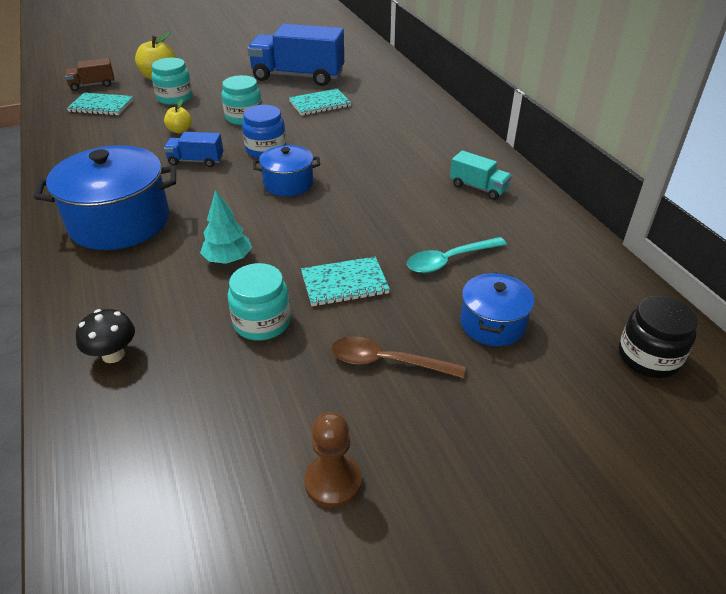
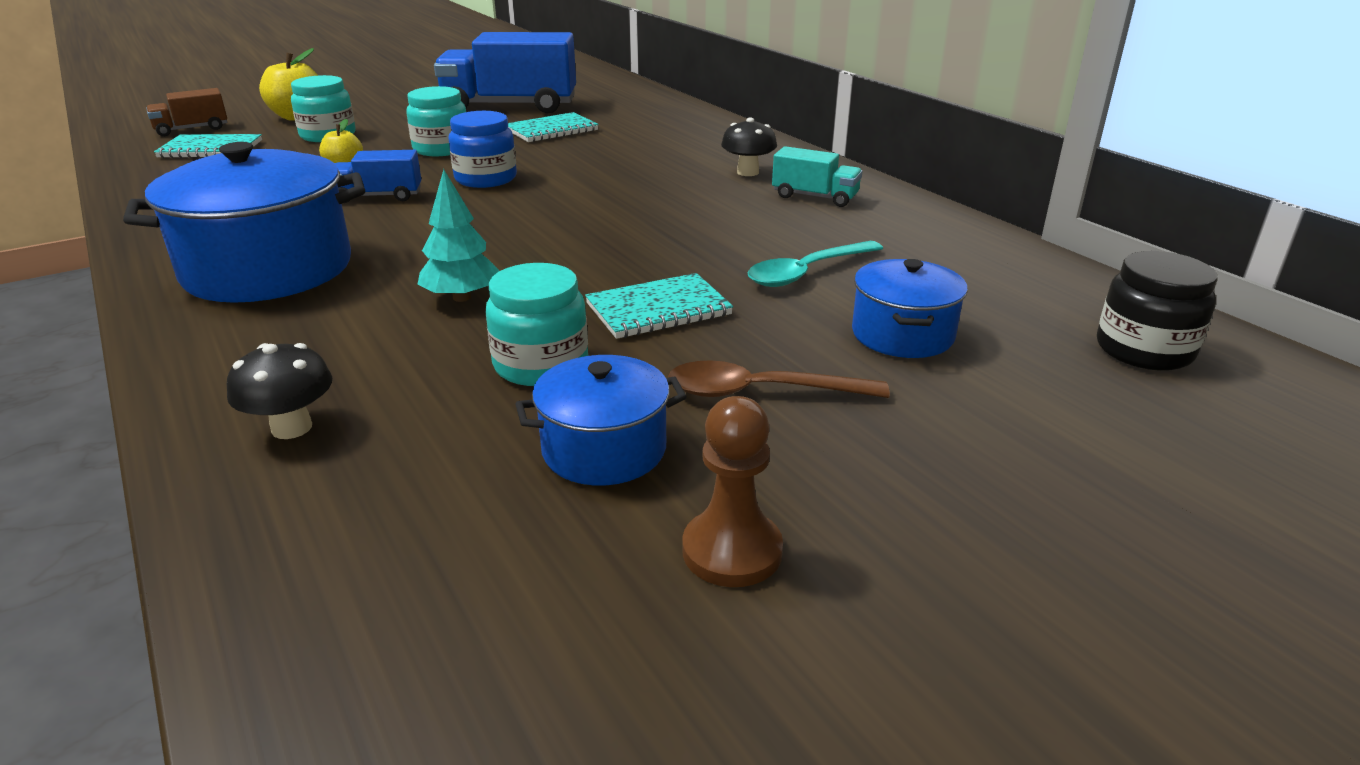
camera: 10 degrees left, 10 degrees down
blue pot [253,145,320,196] -> blue pot moved to [516,355,687,485]
none -> black mushroom [721,118,777,176]

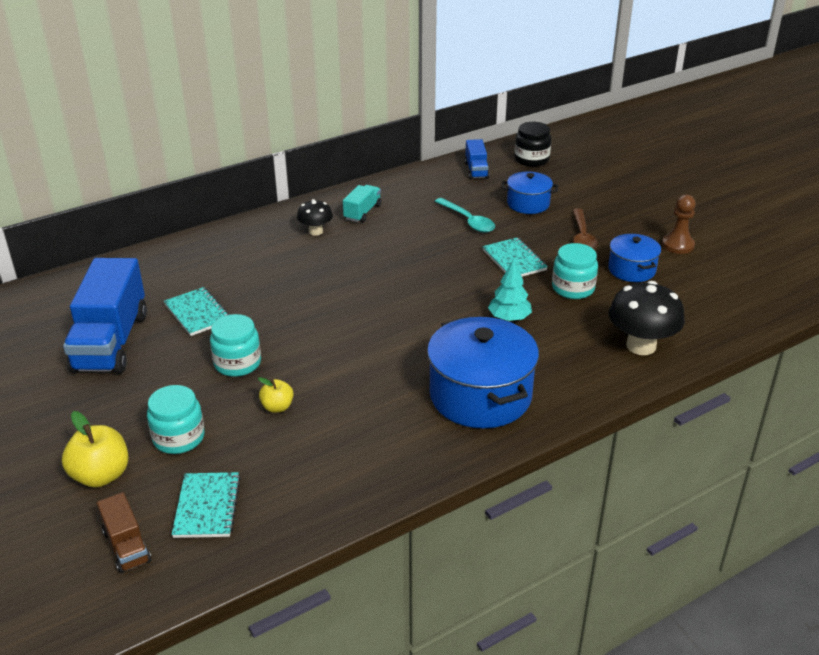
camera: 90 degrees left, 5 degrees up
black mushroom [227,343,332,439] -> black mushroom [609,281,685,355], size x1.75
blue truck [335,150,421,203] -> blue truck moved to [465,139,489,179]
blue jar [448,111,517,188] -> none

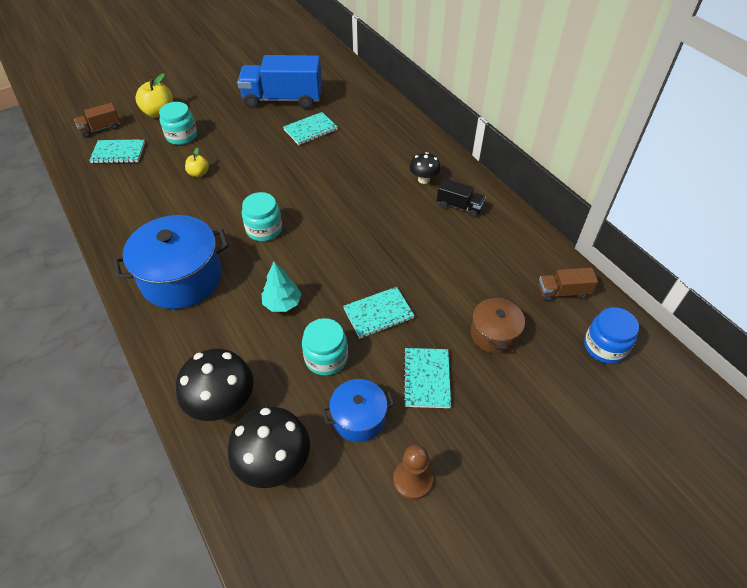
camera: 90 degrees right, 15 degrees up
turquoise jar [210,314,261,377] -> turquoise jar moved to [242,192,282,241]
turquoise truck [343,185,381,222] -> black truck [437,178,486,218]
turquoise spoon [435,198,495,232] -> none
blue truck [465,139,489,179] -> brown truck [538,267,598,302]
blue pot [501,171,558,214] -> brown pot [471,296,525,354]
black jar [515,122,551,167] -> blue jar [584,307,639,364]
brown spoon [573,208,598,250] -> turquoise notebook [403,348,451,408]
none -> black mushroom [228,407,310,488]

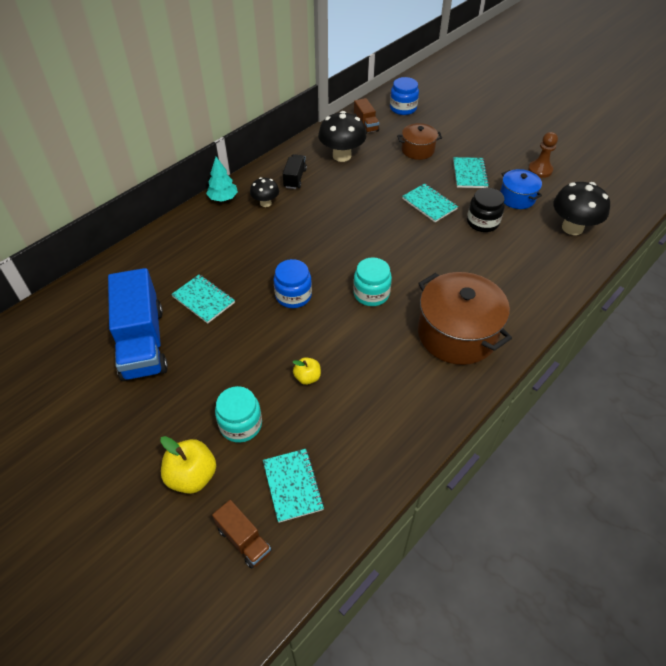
camera: 105 degrees left, 0 degrees up
blue pot [113,215,229,309] -> brown pot [418,272,512,365]
black mushroom [176,349,254,421] -> black mushroom moved to [318,111,366,162]
turquoise tree [261,261,301,312] -> turquoise tree moved to [206,157,238,202]
turquoise jar [302,318,348,376] -> black jar [467,188,505,232]
turquoise notebook [403,348,451,408] -> turquoise notebook turned 75 degrees counterclockwise [453,157,489,188]
none -> blue jar [274,259,312,308]

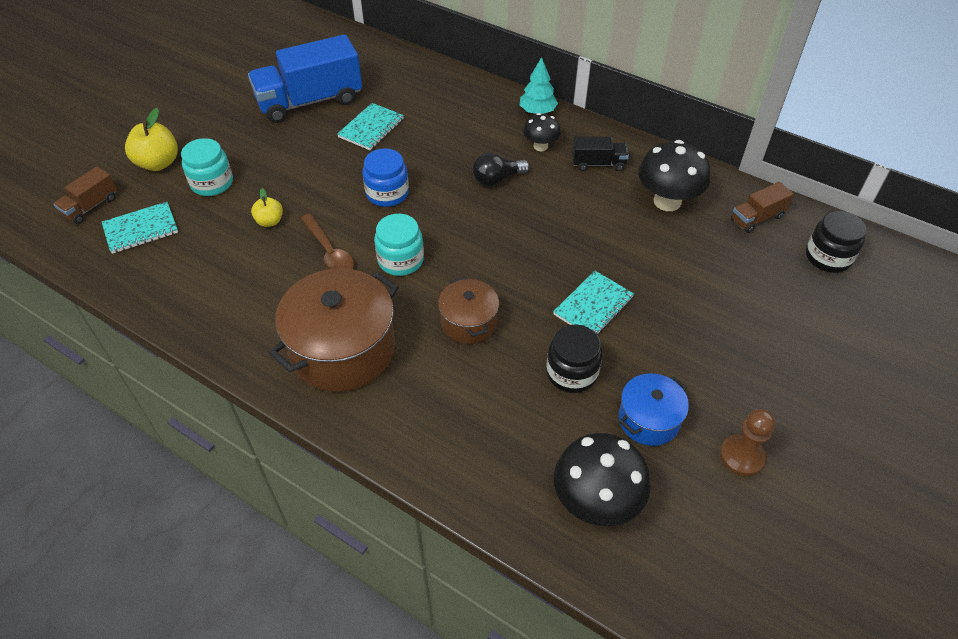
camera: 80 degrees right, 0 degrees up
blue jar [390,77,419,115] -> black jar [806,211,866,273]
brown pot [397,123,442,160] -> brown pot moved to [438,277,499,344]
turquoise notebook [453,157,489,188] -> none
none -> brown spoon [301,213,354,269]
none -> black light bulb [472,152,530,186]

